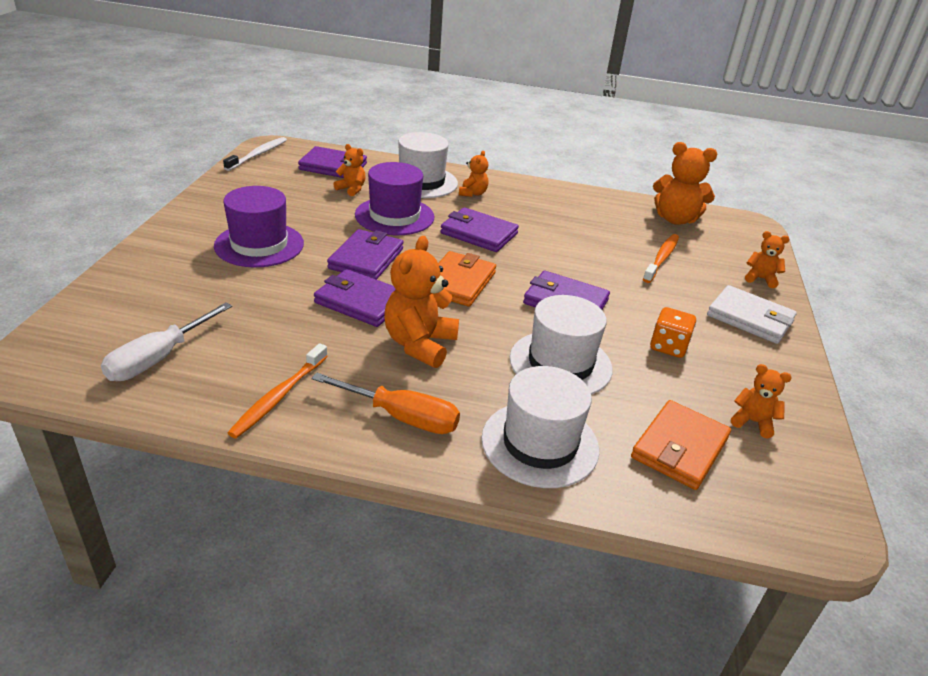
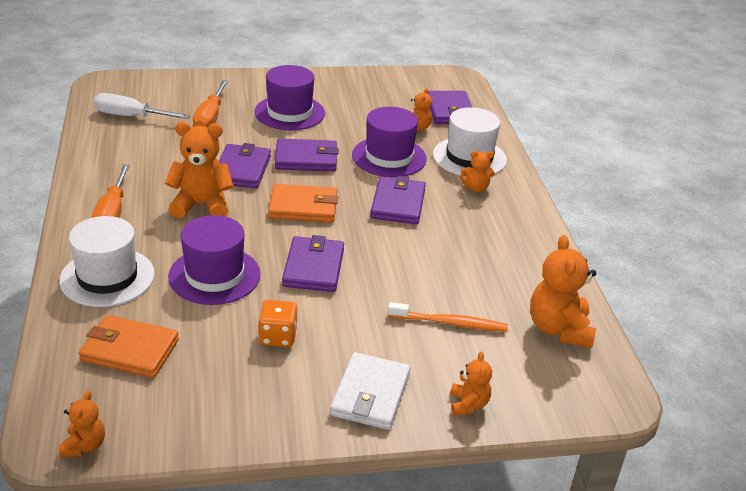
camera: 70 degrees right, 0 degrees up
white toothbrush [223,137,287,171] -> none
orange toothbrush [228,343,328,438] -> none
white hat [510,295,613,395] -> purple hat [168,215,261,305]
orange teddy bear [731,364,792,438] -> orange teddy bear moved to [59,390,105,457]
none -> orange screwdriver [193,80,228,128]

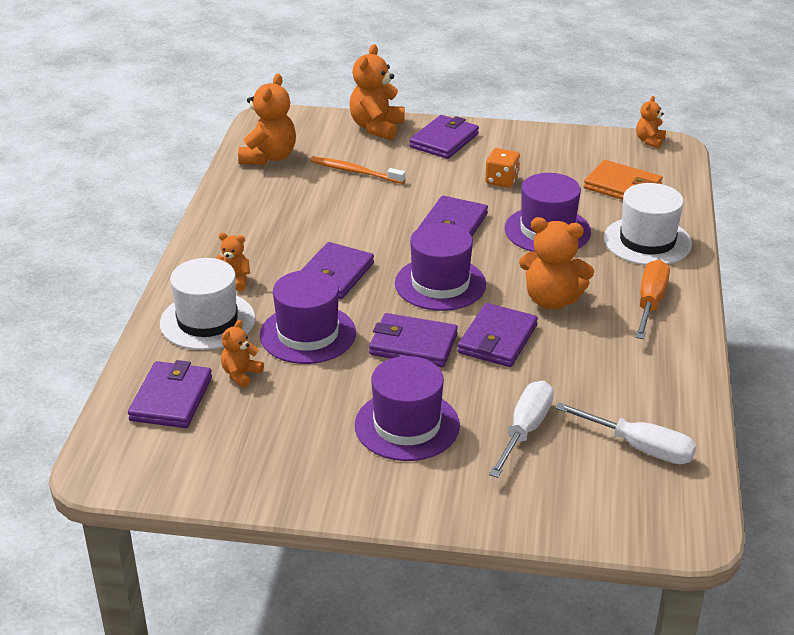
camera: 160 degrees left, 0 degrees up
orange screwdriver [193,80,228,128] -> white screwdriver [489,381,554,478]
orange wallet [268,184,338,223] -> purple hat [395,223,486,311]
white wallet [330,352,411,430] -> purple wallet [409,115,479,159]
orange teddy bear [450,352,492,416] -> orange teddy bear [349,44,405,140], size x1.84

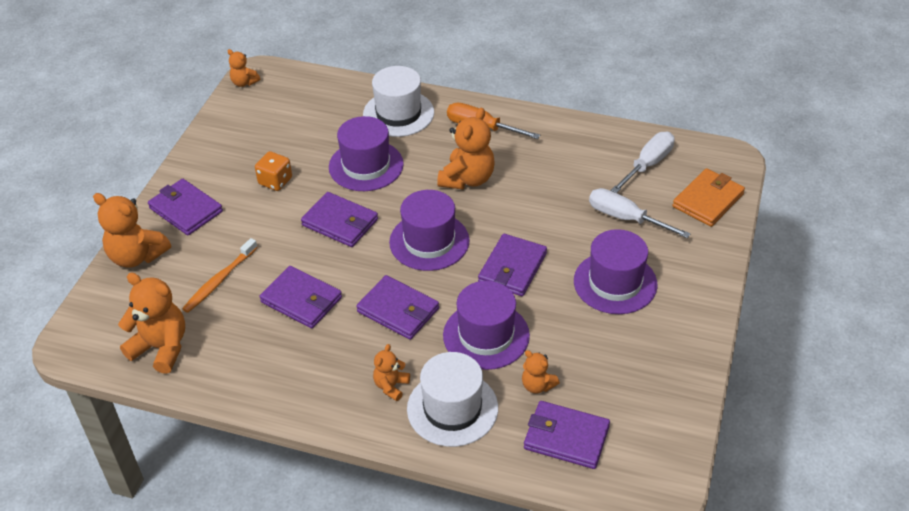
camera: 80 degrees left, 10 degrees up
purple wallet [458,303,538,367] -> purple wallet moved to [260,266,342,328]
orange wallet [583,160,663,200] -> orange wallet moved to [672,168,745,227]

